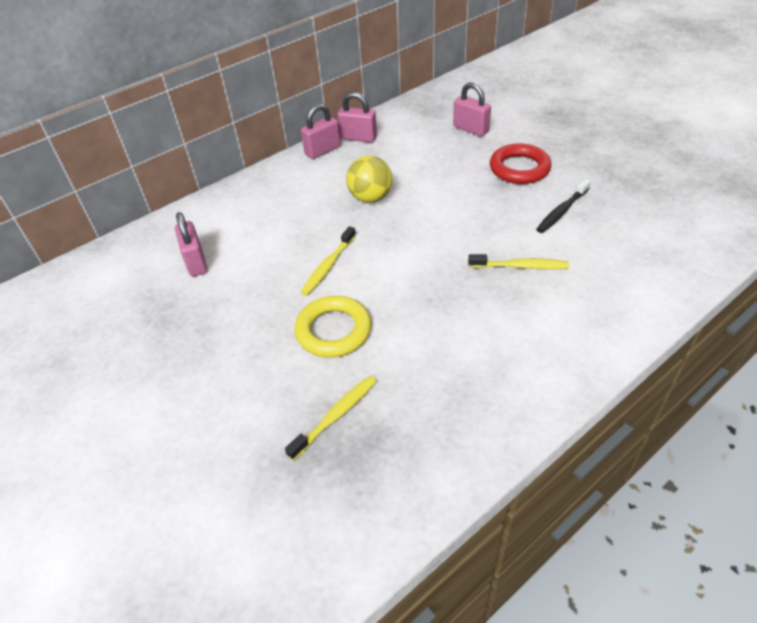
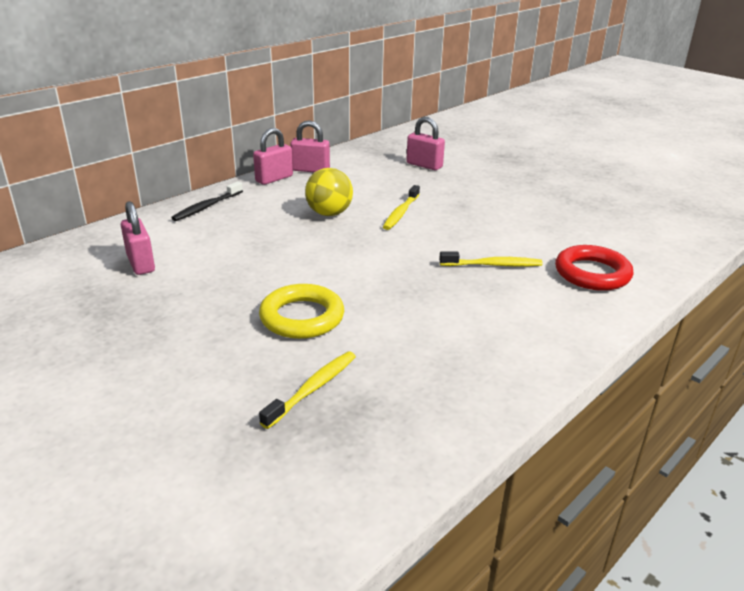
camera: 10 degrees left, 15 degrees down
yellow toothbrush [301,226,356,295] -> yellow toothbrush moved to [383,185,420,230]
red ring [490,143,551,184] -> red ring moved to [555,245,633,291]
black toothbrush [536,178,591,233] -> black toothbrush moved to [171,181,243,221]

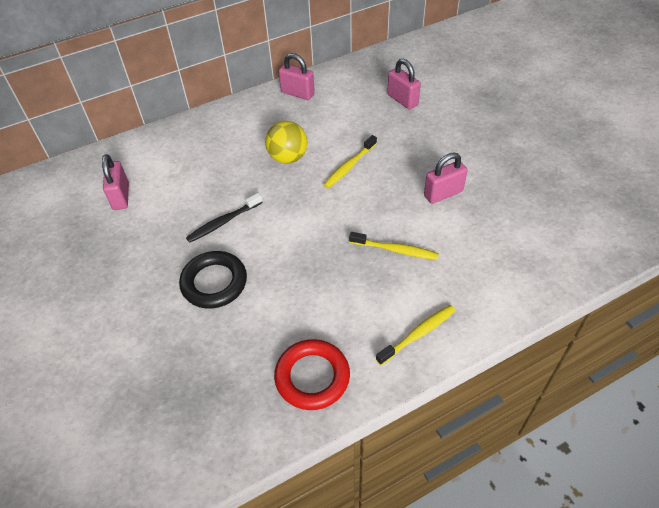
camera: 20 degrees right, 20 degrees up
black toothbrush [171,181,243,221] -> black toothbrush moved to [186,193,263,243]
pink padlock [253,128,293,185] -> pink padlock moved to [424,152,468,204]
yellow ring [259,284,344,339] -> black ring [179,251,247,308]
yellow toothbrush [259,351,356,429] -> yellow toothbrush moved to [376,305,455,365]
red ring [555,245,633,291] -> red ring moved to [274,339,350,410]

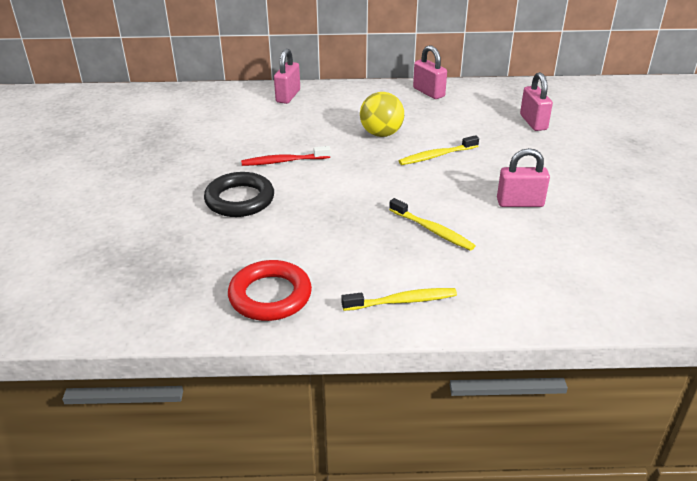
camera: 25 degrees right, 15 degrees down
pink padlock [102,154,129,210] -> pink padlock moved to [274,49,300,104]
black toothbrush [186,193,263,243] -> red toothbrush [241,146,331,166]

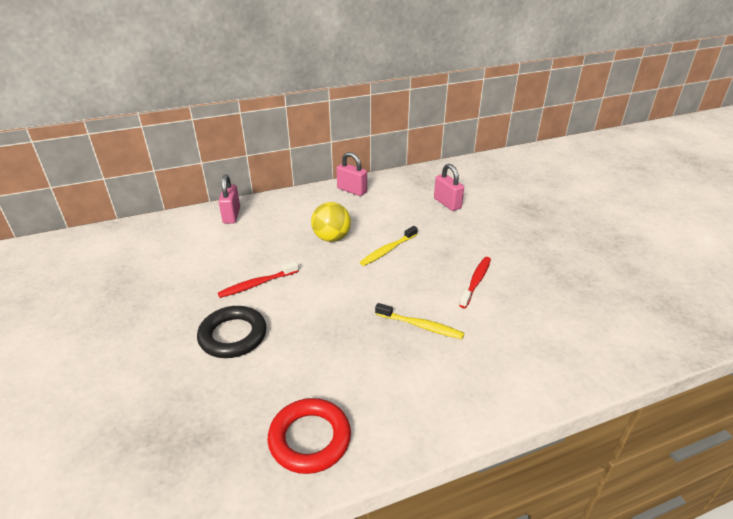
camera: 20 degrees left, 0 degrees up
yellow toothbrush [341,288,457,311] -> none
pink padlock [497,148,550,207] -> red toothbrush [459,257,491,308]

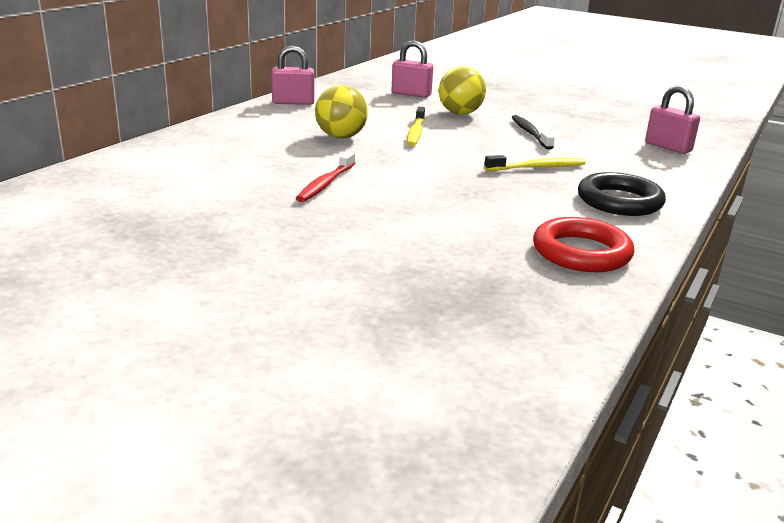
camera: 40 degrees left, 10 degrees down
black ring [197,306,267,358] -> black ring moved to [578,172,666,216]
pink padlock [219,174,240,224] -> pink padlock moved to [645,86,700,154]
red toothbrush [459,257,491,308] -> black toothbrush [512,115,555,150]
none -> yellow ball [439,66,486,115]

